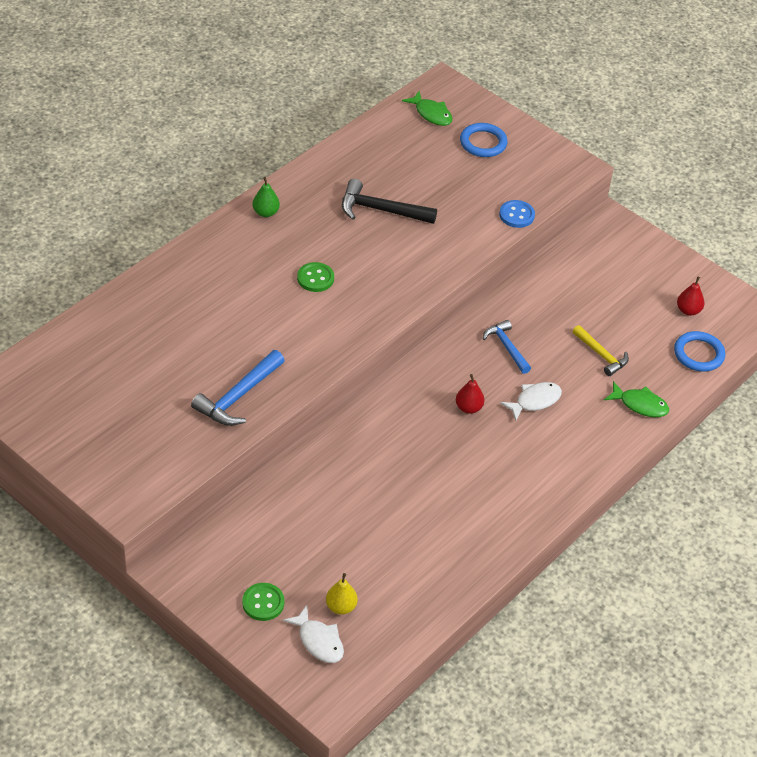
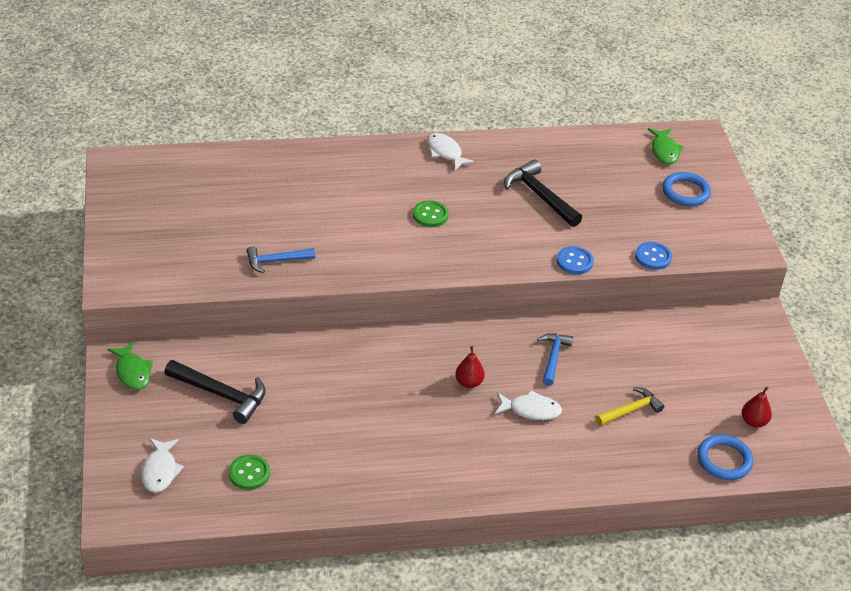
camera: 40 degrees right, 5 degrees down
blue hammer [191,350,285,426] -> blue hammer [247,246,315,273], size x0.66
green button [242,583,285,621] -> green button moved to [229,454,270,490]
green pear [252,177,280,217] -> white fish [427,133,475,170]
yellow pear [326,573,358,615] -> none
yellow hammer [572,325,629,376] -> yellow hammer turned 120 degrees counterclockwise [596,387,664,426]
green fish [604,381,669,417] -> green fish moved to [107,341,153,390]
none -> black hammer [165,360,266,424]
none -> blue button [557,246,594,274]

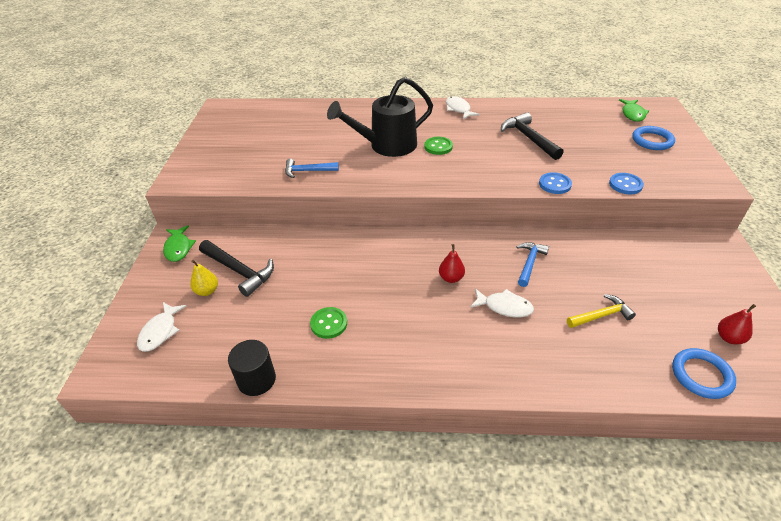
camera: 15 degrees right, 0 degrees up
green button [229,454,270,490] -> green button moved to [310,307,347,339]
none -> yellow pear [190,260,218,296]
none -> black cylinder [228,340,276,396]
none -> black watering can [327,77,433,157]

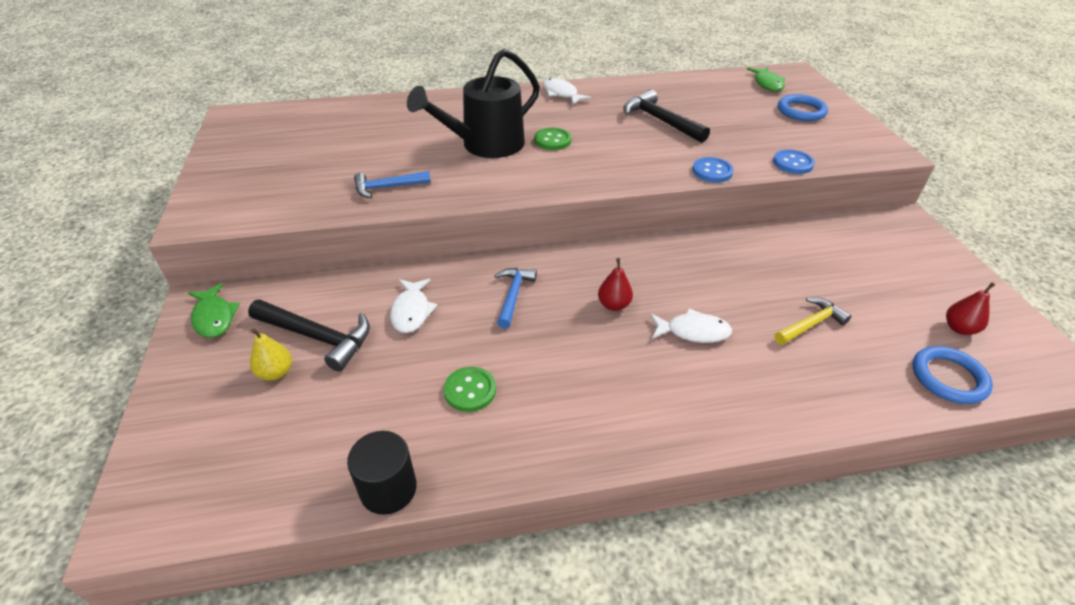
camera: 15 degrees left, 0 degrees up
white fish [137,302,186,352] -> white fish moved to [390,279,438,333]
blue hammer [516,242,549,287] -> blue hammer moved to [495,268,537,328]

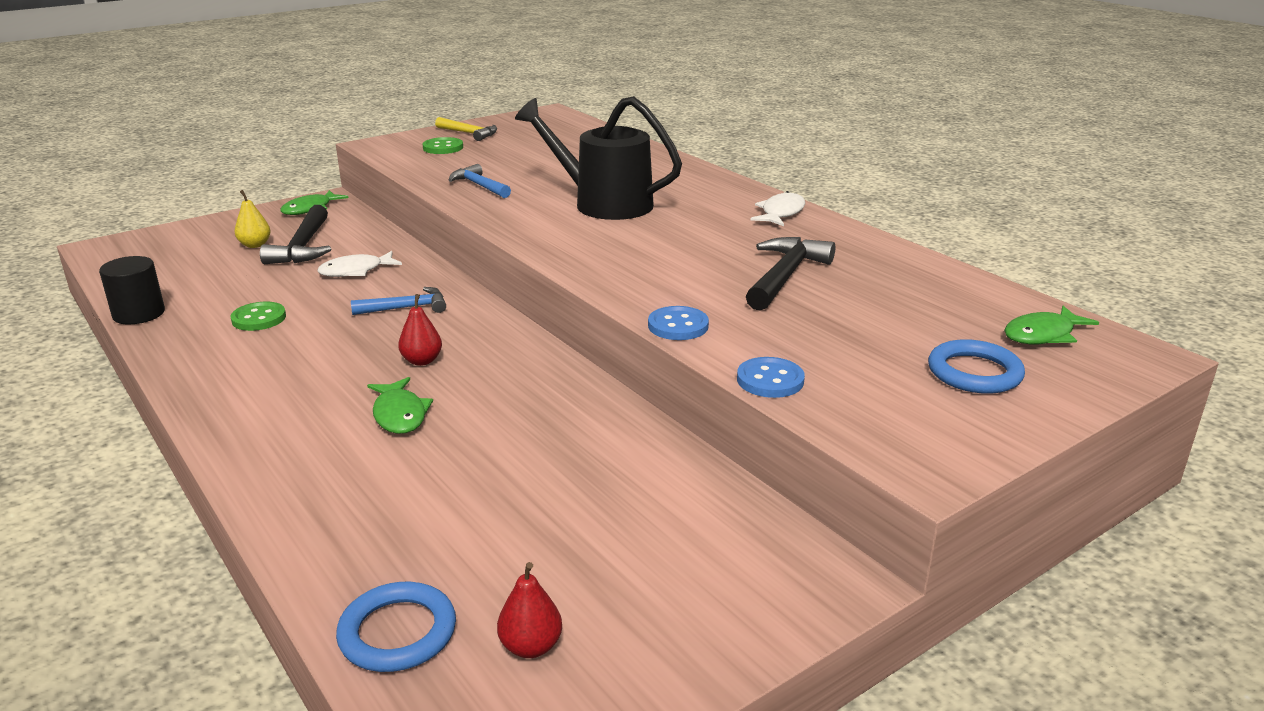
camera: 65 degrees right, 15 degrees down
green button [535,128,572,150] -> green button moved to [423,137,463,154]
white fish [650,309,732,343] -> green fish [367,377,433,434]
yellow hammer [774,297,851,345] -> yellow hammer moved to [435,117,497,141]

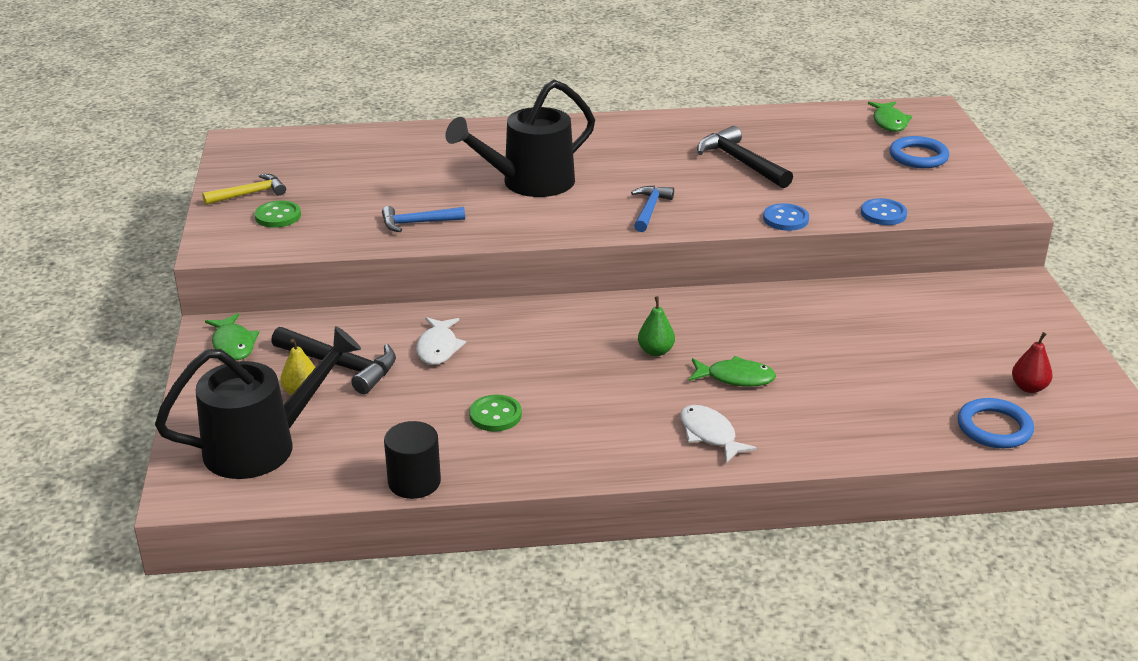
camera: 60 degrees left, 5 degrees up
blue hammer [351,287,446,315] -> blue hammer moved to [631,186,674,232]
red pear [398,294,442,366] -> green pear [638,296,675,356]
white fish [751,191,805,226] -> white fish moved to [680,405,757,463]
none -> black watering can [155,326,361,479]

